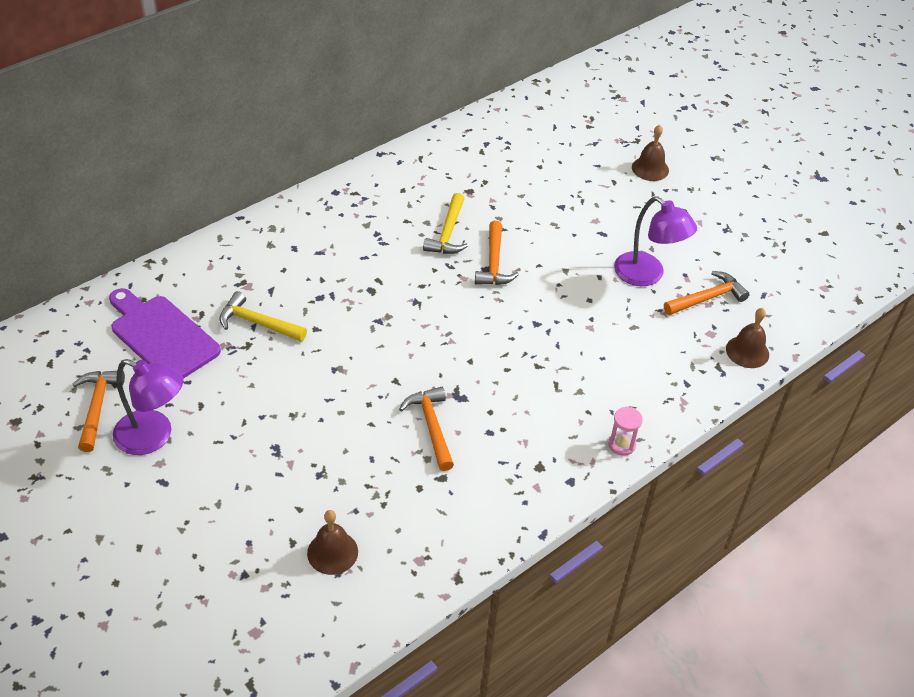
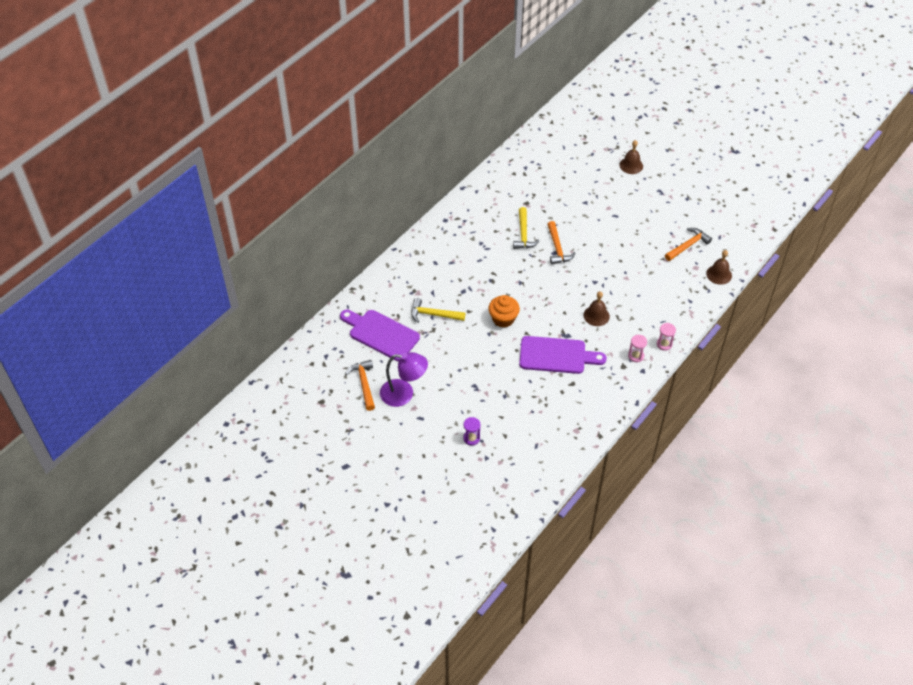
camera: 10 degrees left, 5 degrees up
brown bell [307,510,358,575] -> brown bell moved to [584,292,610,326]
orange hammer [399,387,454,471] -> purple cutting board [519,336,607,374]
purple lamp [614,197,697,286] -> none
none -> purple hourglass [463,417,480,445]
none -> orange cupcake [488,295,520,327]
none -> pink hourglass [628,335,647,362]

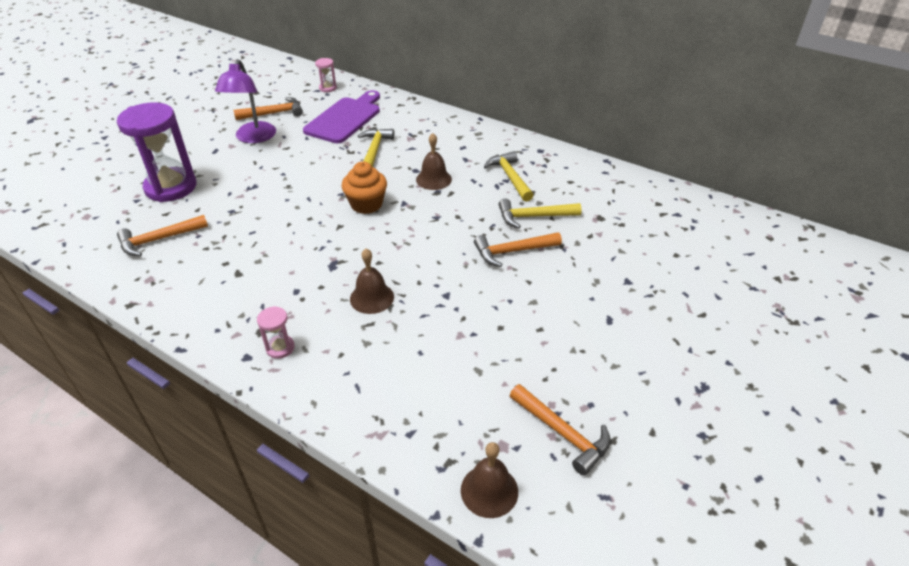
camera: 85 degrees right, 10 degrees down
purple hourglass [463,417,480,445] -> purple hourglass [117,102,197,202], size x2.32
purple cutting board [519,336,607,374] -> none
brown bell [619,140,643,174] -> brown bell moved to [416,133,452,190]
pink hourglass [657,323,676,351] -> pink hourglass moved to [315,58,337,92]
none -> orange hammer [117,215,208,256]
none -> yellow hammer [484,151,534,202]

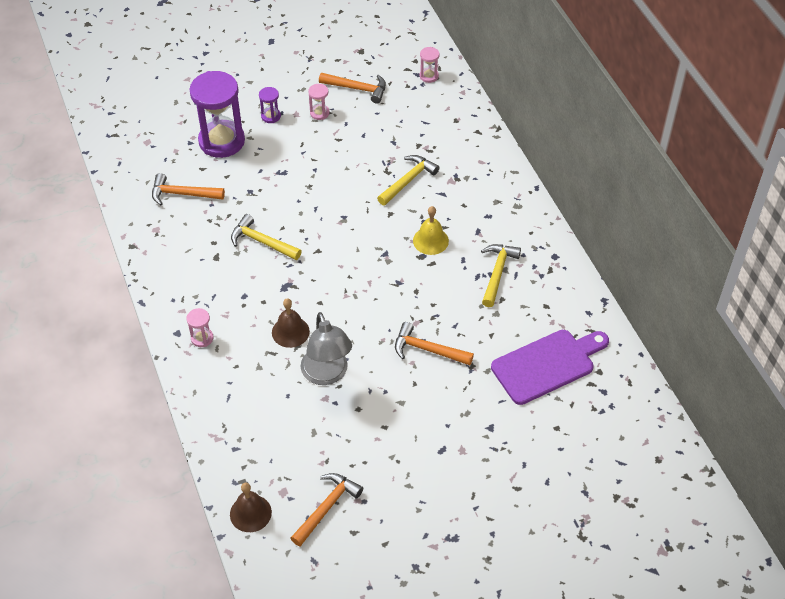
camera: 35 degrees right, 10 degrees up
purple lamp [215,59,276,143] -> pink hourglass [308,84,330,120]
purple cutting board [303,90,380,143] -> purple cutting board moved to [491,330,609,405]
orange cupcake [342,162,387,214] -> none
brown bell [416,133,452,190] -> yellow bell [413,206,449,255]
yellow hammer [499,198,582,228] -> yellow hammer moved to [231,214,302,260]
orange hammer [510,384,611,475] -> orange hammer turned 135 degrees counterclockwise [290,473,363,546]
none -> purple hourglass [259,87,281,123]
none -> grey lamp [301,312,352,385]

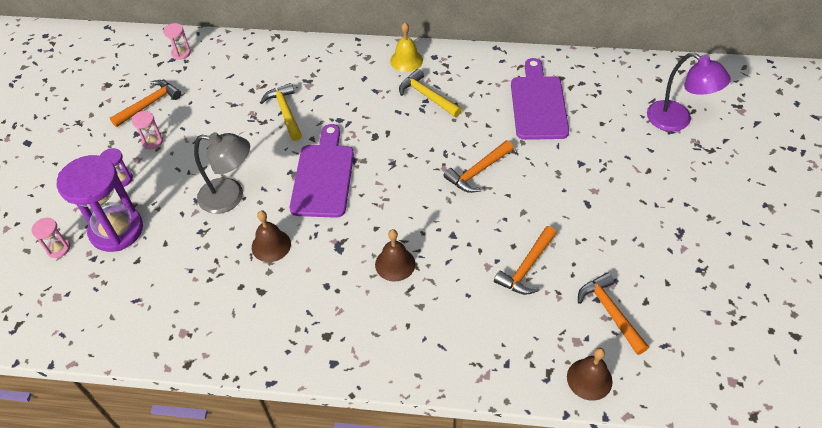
camera: 60 degrees left, 0 degrees up
orange hammer [152,173,225,205] -> orange hammer moved to [494,226,557,295]
pink hourglass [187,308,213,347] -> pink hourglass moved to [32,218,71,258]
yellow hammer [231,214,302,260] -> brown bell [252,210,291,262]
grey lamp [301,312,352,385] -> grey lamp moved to [194,132,250,214]
yellow bell [413,206,449,255] -> yellow bell moved to [390,22,423,72]
none -> purple cutting board [290,124,354,218]
none -> purple lamp [647,52,731,131]

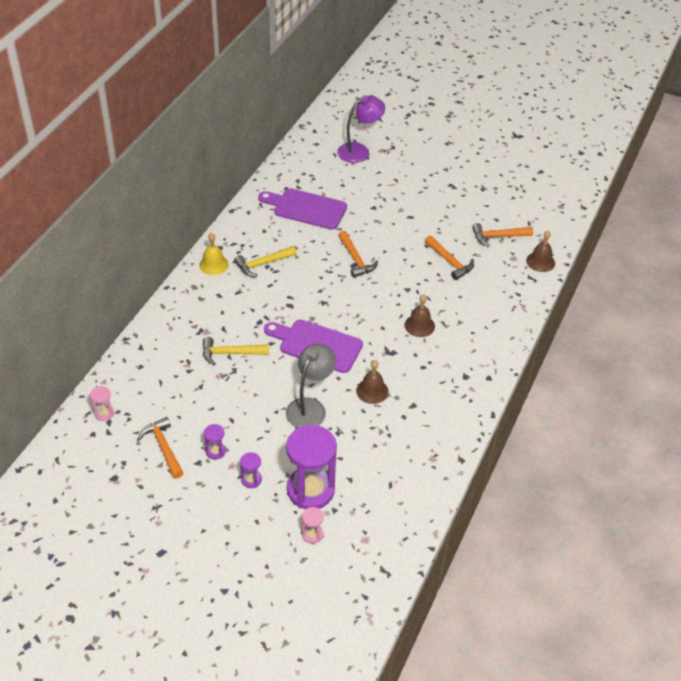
camera: 75 degrees left, 5 degrees down
pink hourglass [132,111,163,149] -> purple hourglass [204,424,226,460]

